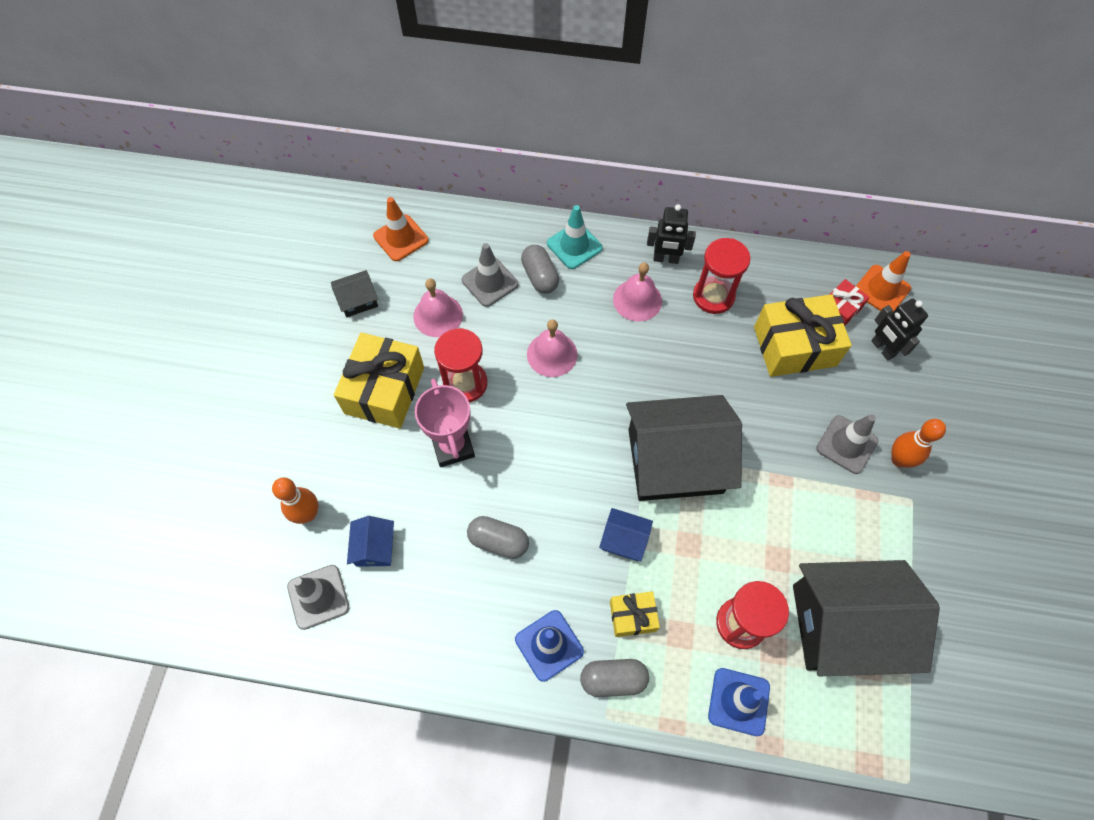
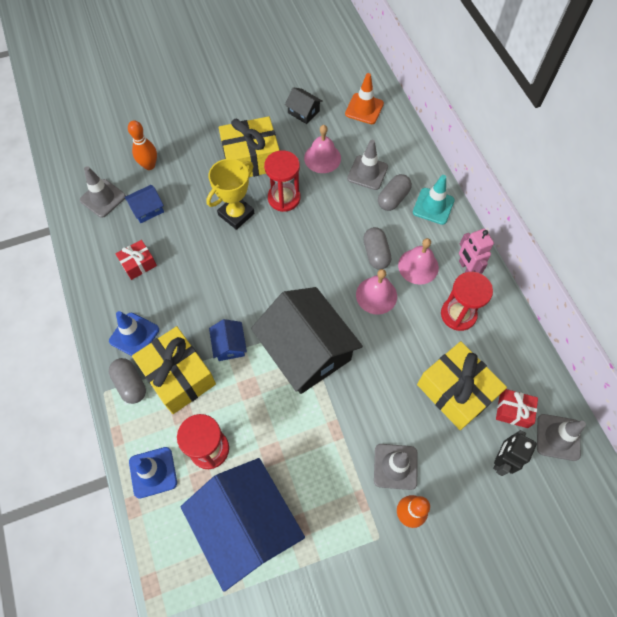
camera: 60 degrees right, 0 degrees up
pink trophy [415,379,475,467] -> yellow trophy [206,159,254,230]
grey capsule [467,516,529,559] -> grey capsule moved to [363,227,391,270]
pink bell [527,319,578,377] -> pink bell moved to [356,269,397,315]
yellow gift [610,591,660,637] -> yellow gift [132,326,216,414], size x1.92
black robot [647,204,696,264] -> pink robot [459,229,494,274]
black house [793,560,940,677] -> blue house [181,458,305,592]
orange traffic cone [856,251,911,312] -> grey traffic cone [537,414,586,461]
none -> red gift [116,240,157,280]

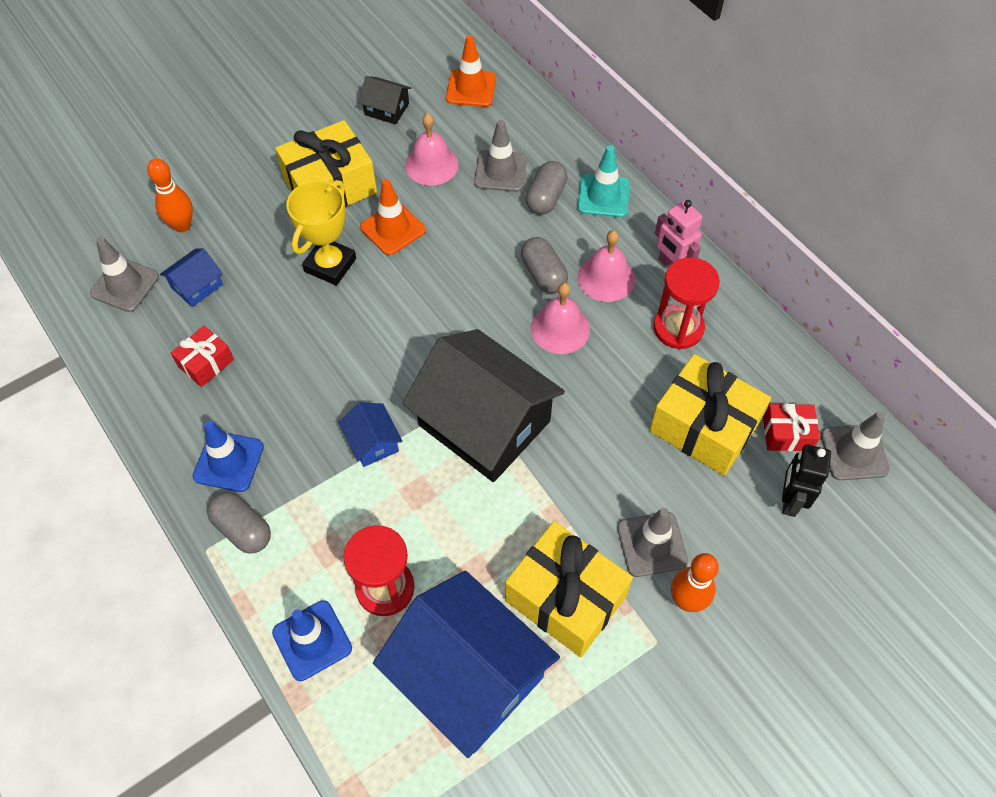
camera: 15 degrees left, 5 degrees down
yellow gift [132,326,216,414] -> yellow gift moved to [505,521,633,657]
red hourglass [264,150,300,212] -> orange traffic cone [360,179,426,256]

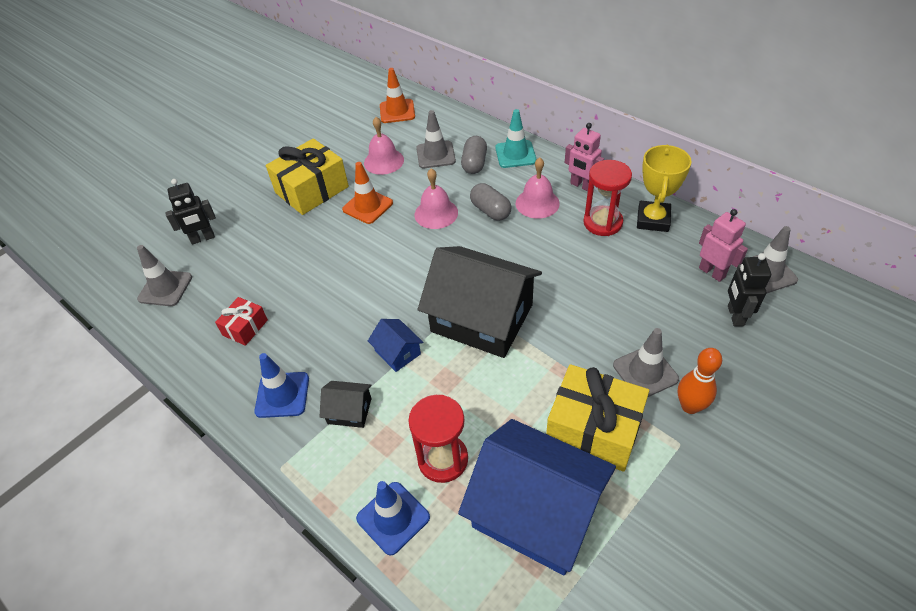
camera: 10 degrees left, 10 degrees down
orange bowling pin [147,158,193,232] -> black robot [165,179,216,245]
blue house [160,248,223,307] -> none
grey capsule [207,492,271,554] -> none
yellow trophy [286,180,356,285] -> yellow trophy moved to [637,144,692,232]
black house [359,76,411,125] -> black house moved to [319,381,372,428]
pink bell [531,283,590,354] -> pink bell moved to [415,168,458,229]
yellow gift [649,354,771,476] -> none
red gift [763,403,820,451] -> pink robot [699,209,748,282]

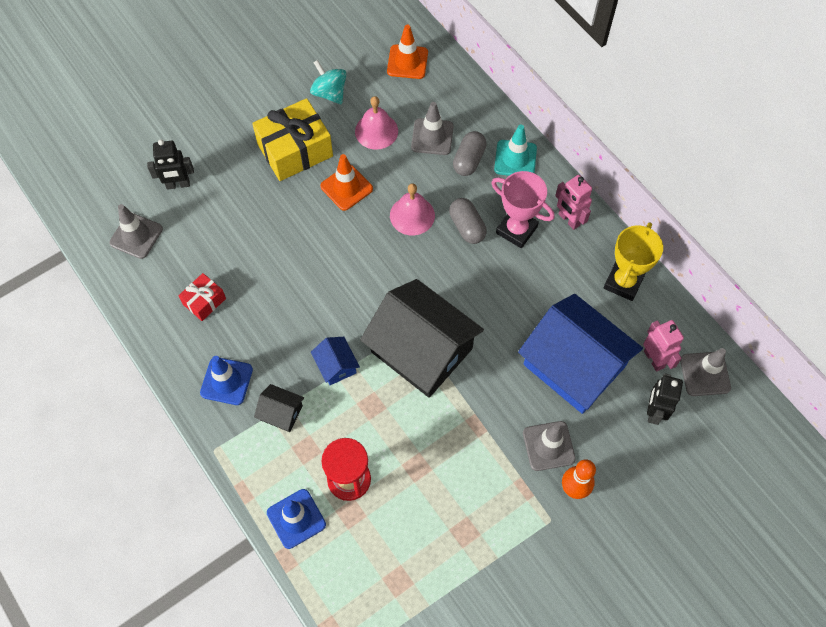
camera: 10 degrees right, 15 degrees up
blue house [458,419,616,575] -> blue house moved to [518,294,643,414]
pink bell [516,157,560,219] -> pink trophy [491,171,554,248]
yellow gift [546,364,649,472] -> none
red hourglass [583,160,632,236] -> none
none -> turquoise spinning top [310,60,346,104]

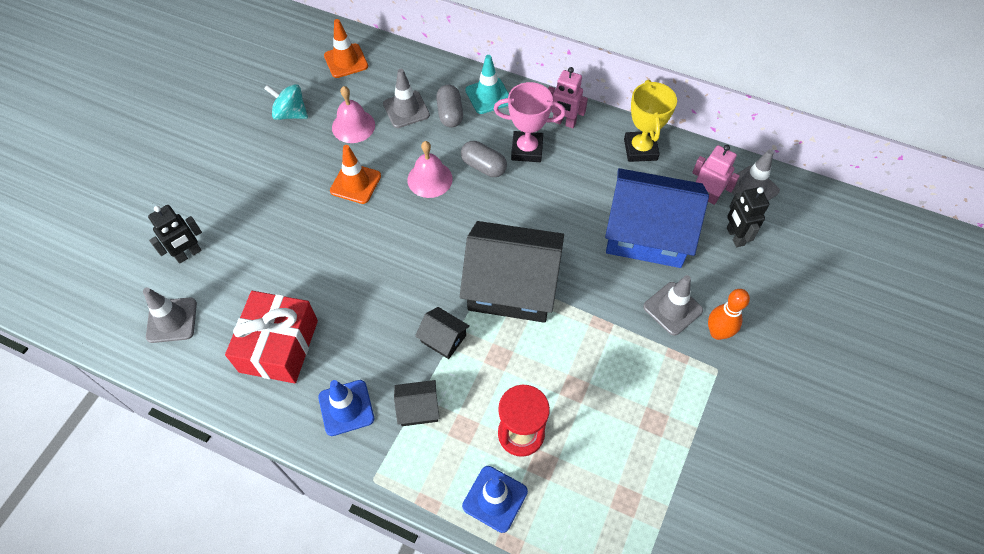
camera: 30 degrees left, 5 degrees down
red gift [178,273,226,321] -> red gift [225,291,318,383], size x1.92
yellow gift [252,98,333,181] -> none
blue house [311,337,360,385] -> black house [415,307,470,359]

